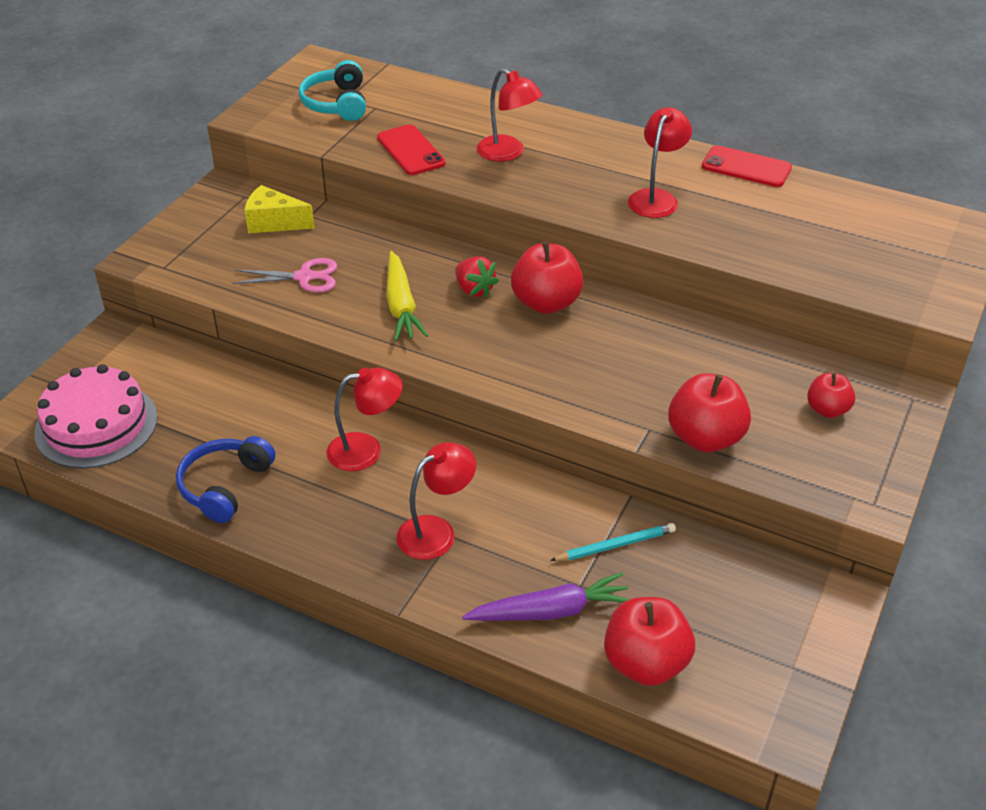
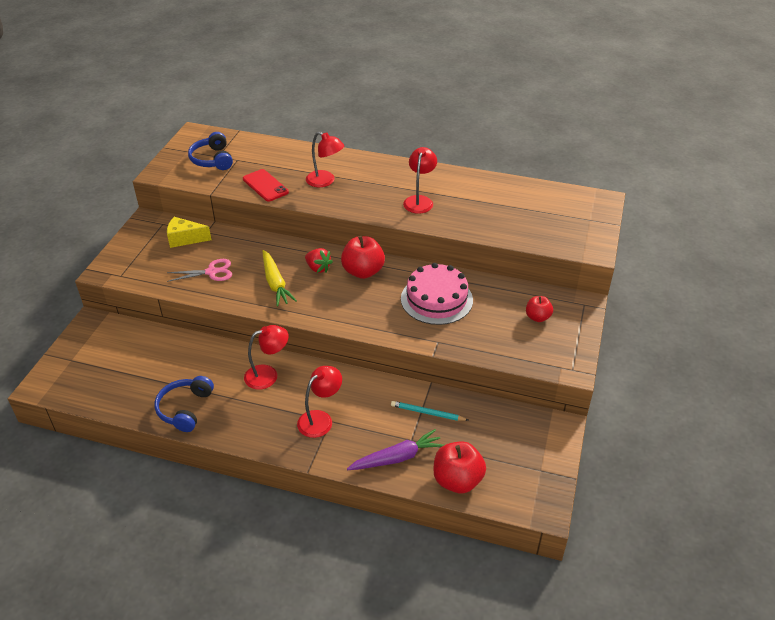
camera: 10 degrees left, 0 degrees up
pink cake [34,364,158,469] -> pink cake moved to [401,263,473,325]
turquoise headphones [298,60,366,121] -> blue headphones [188,132,233,170]
turquoise pencil [550,523,676,561] -> turquoise pencil turned 135 degrees counterclockwise [391,401,468,421]
red apple [668,373,751,452] -> none
red phone [702,145,792,187] -> none

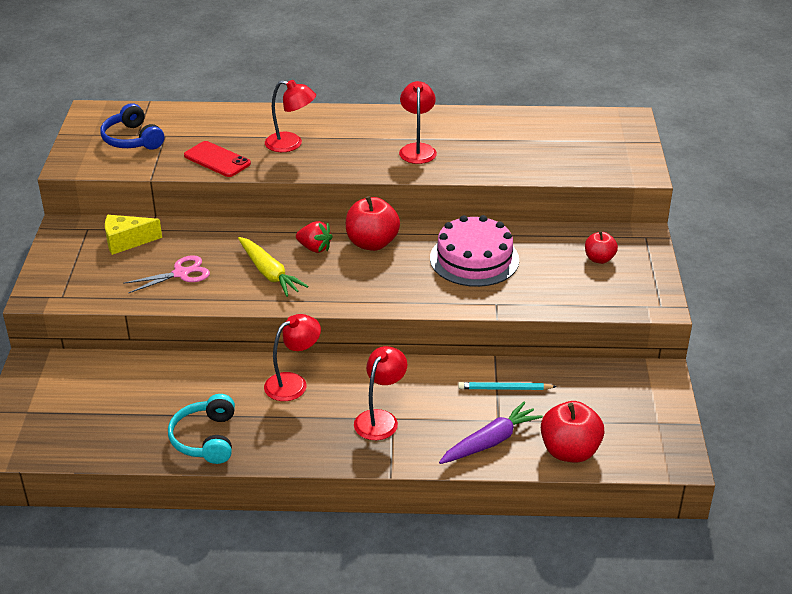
camera: 15 degrees left, 5 degrees down
blue headphones [154,376,214,432] -> turquoise headphones [168,394,235,464]

